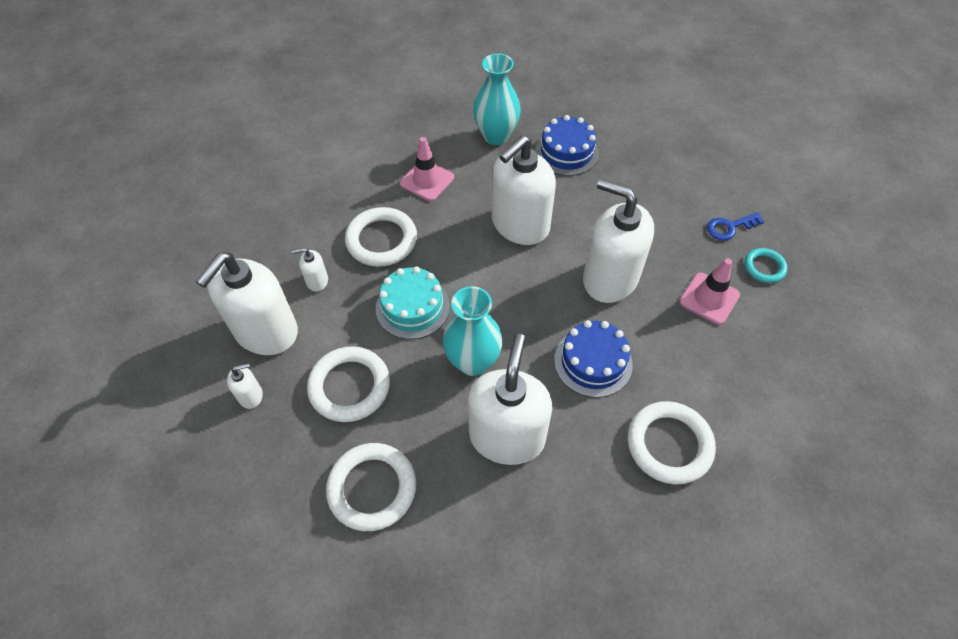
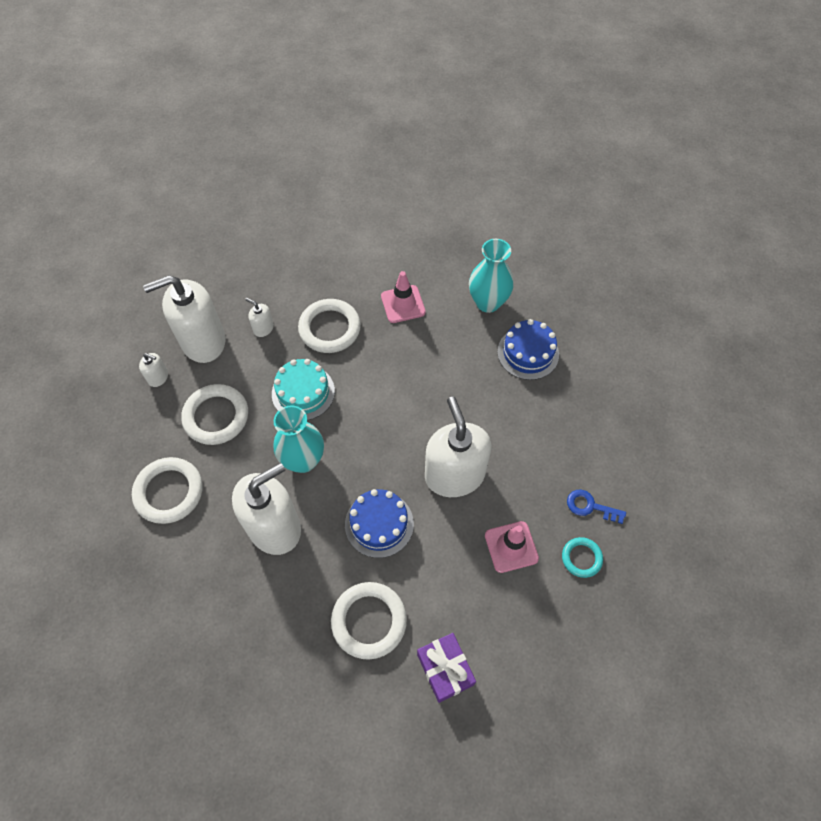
camera: 40 degrees right, 5 degrees up
white soap dispenser [492,135,556,245] -> none
none -> purple gift [417,633,476,703]

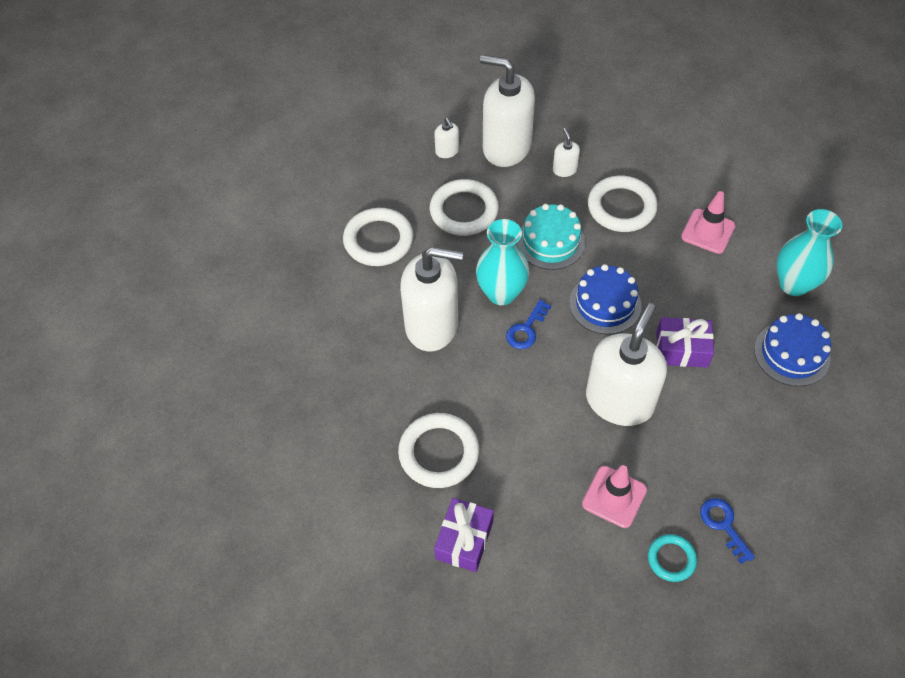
camera: 45 degrees right, 5 degrees down
blue cake [345,489,414,558] -> blue cake moved to [569,264,641,334]
none -> blue key [506,300,551,349]
none -> purple gift [656,317,714,368]

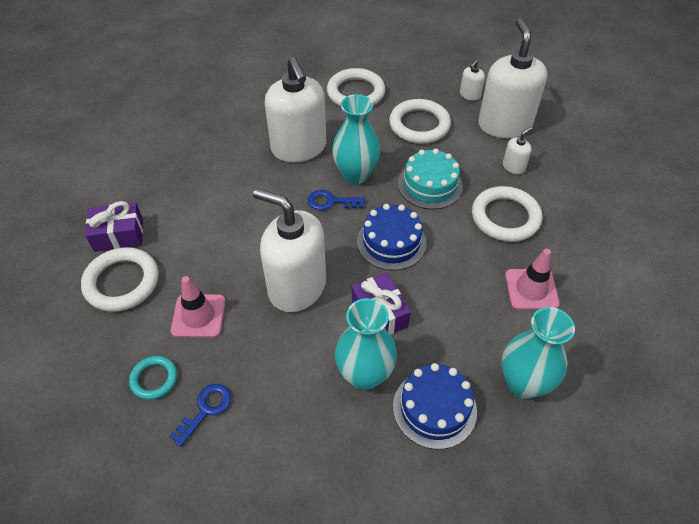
camera: 60 degrees right, 5 degrees down
white ring [398,413,479,488] -> white ring moved to [81,247,159,312]
white soap dispenser [586,303,667,426] -> white soap dispenser turned 150 degrees counterclockwise [253,188,326,312]
none -> turquoise vase [335,298,397,390]

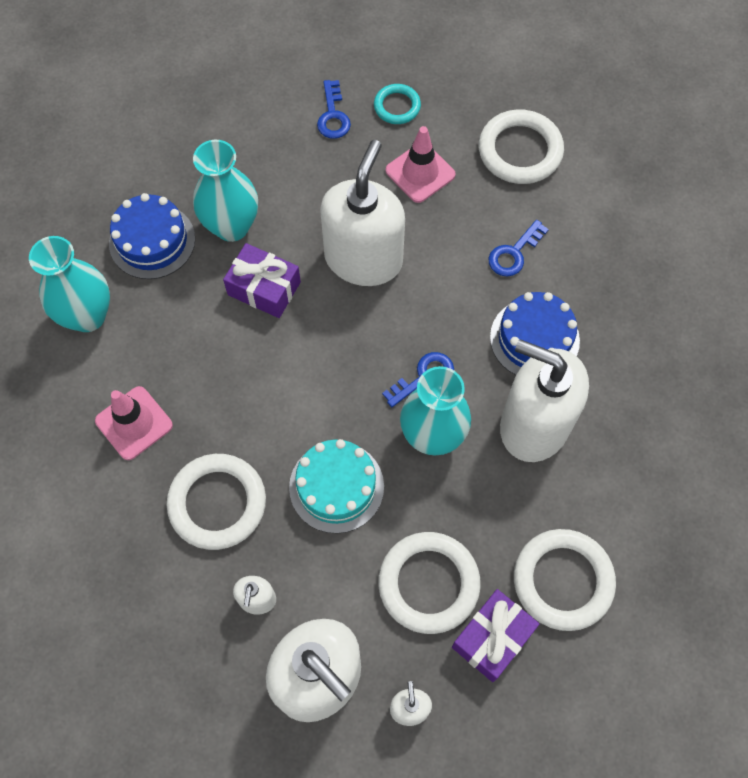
camera: 140 degrees right, 15 degrees up
purple gift [85,201,143,252] -> purple gift moved to [452,589,539,682]
white soap dispenser [253,188,326,312] -> white soap dispenser turned 60 degrees counterclockwise [320,140,405,286]
blue cake [357,204,427,271] -> blue cake moved to [490,292,580,375]
none -> blue key [488,220,549,277]

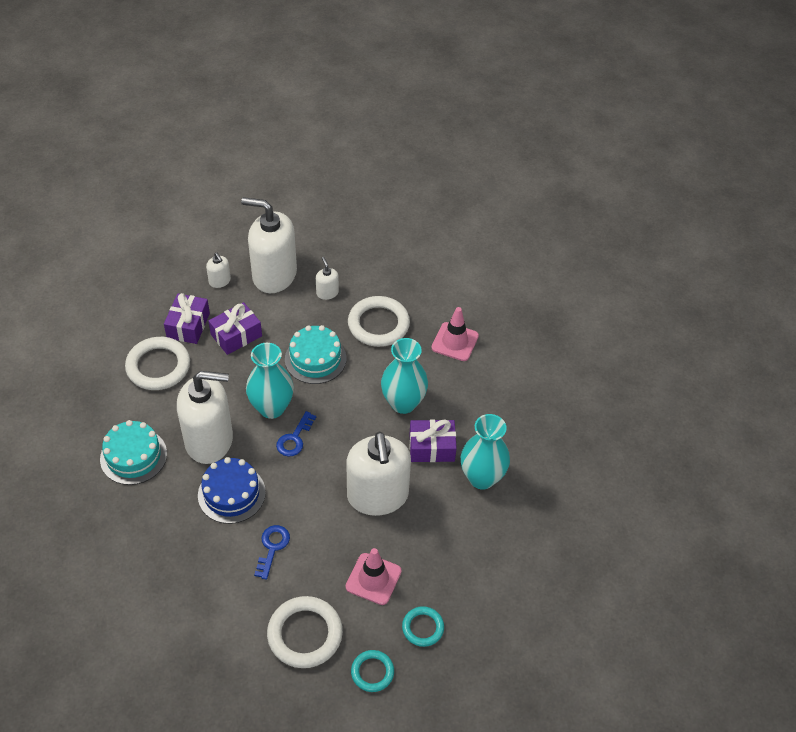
camera: 150 degrees right, 15 degrees down
turquoise vase [29,236,110,332] -> turquoise vase moved to [381,338,428,414]
blue cake [109,193,195,279] -> none
blue key [317,80,351,139] -> none
white ring [378,532,481,634] -> purple gift [209,302,262,355]
none -> turquoise cake [100,420,167,485]
none -> turquoise ring [351,650,394,692]

